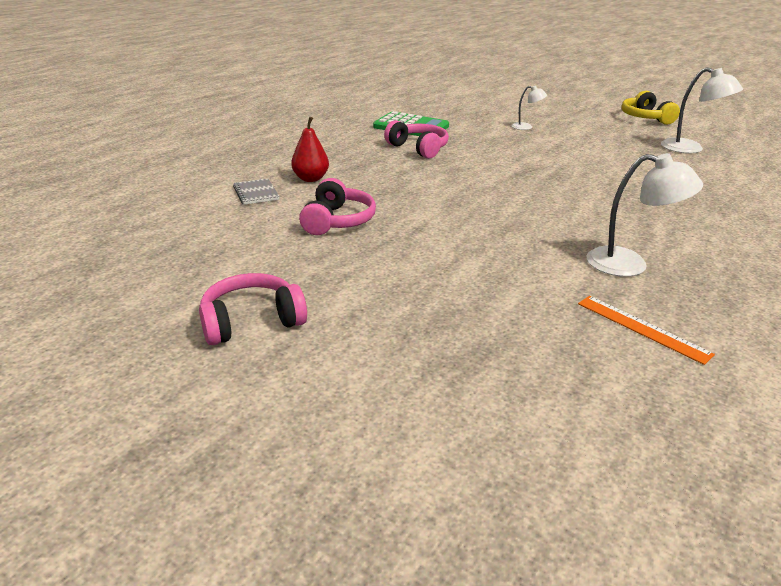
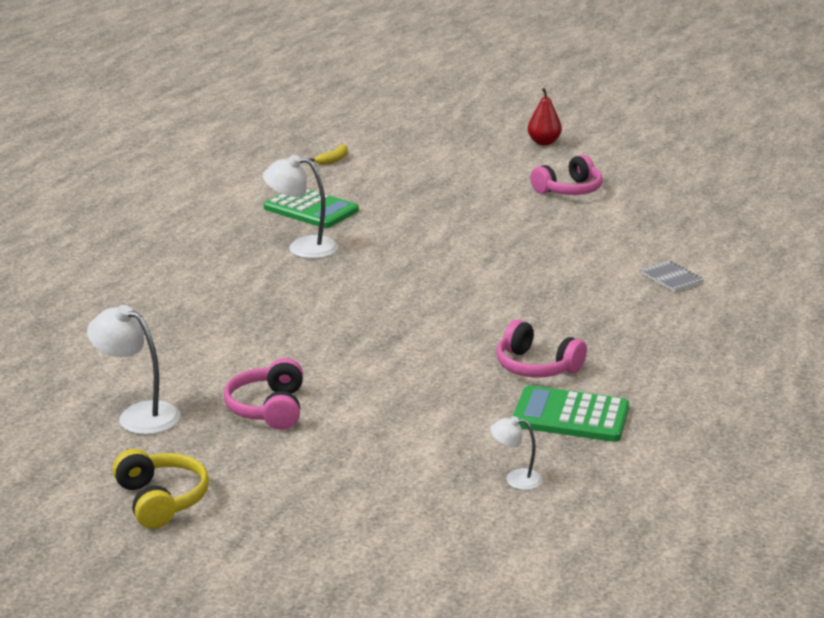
camera: 170 degrees right, 5 degrees down
red pear [291,117,329,182] -> red pear moved to [528,88,562,145]
pink headphones [299,178,376,235] -> pink headphones moved to [224,358,303,430]
white lamp [512,86,547,130] -> white lamp moved to [490,416,543,490]
orange ruler [578,296,715,365] -> green calculator [264,189,359,228]
none -> yellow banana [309,144,348,165]

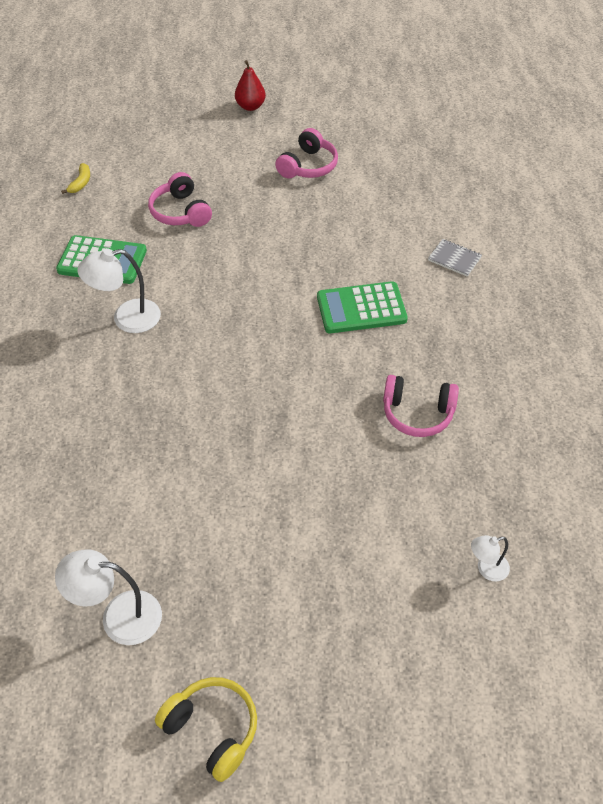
camera: 25 degrees left, 25 degrees up
pink headphones [224,358,303,430] -> pink headphones moved to [148,172,212,227]
green calculator [513,385,629,442] -> green calculator moved to [317,281,408,333]

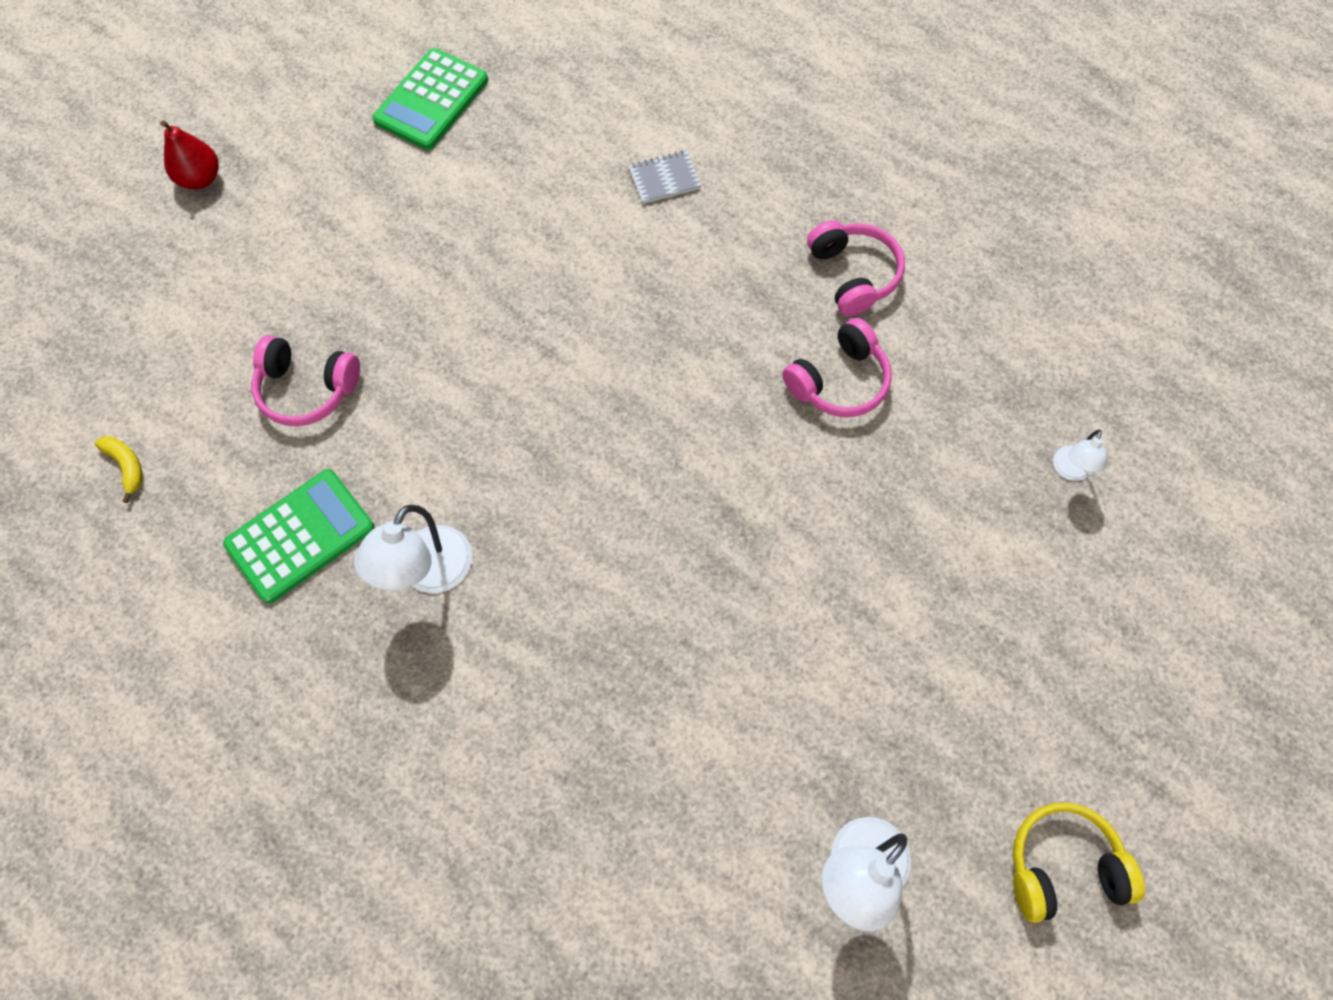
camera: 50 degrees left, 15 degrees up
pink headphones [275,128,338,178] -> pink headphones moved to [807,221,905,316]
green calculator [317,281,408,333] -> green calculator moved to [372,48,488,150]

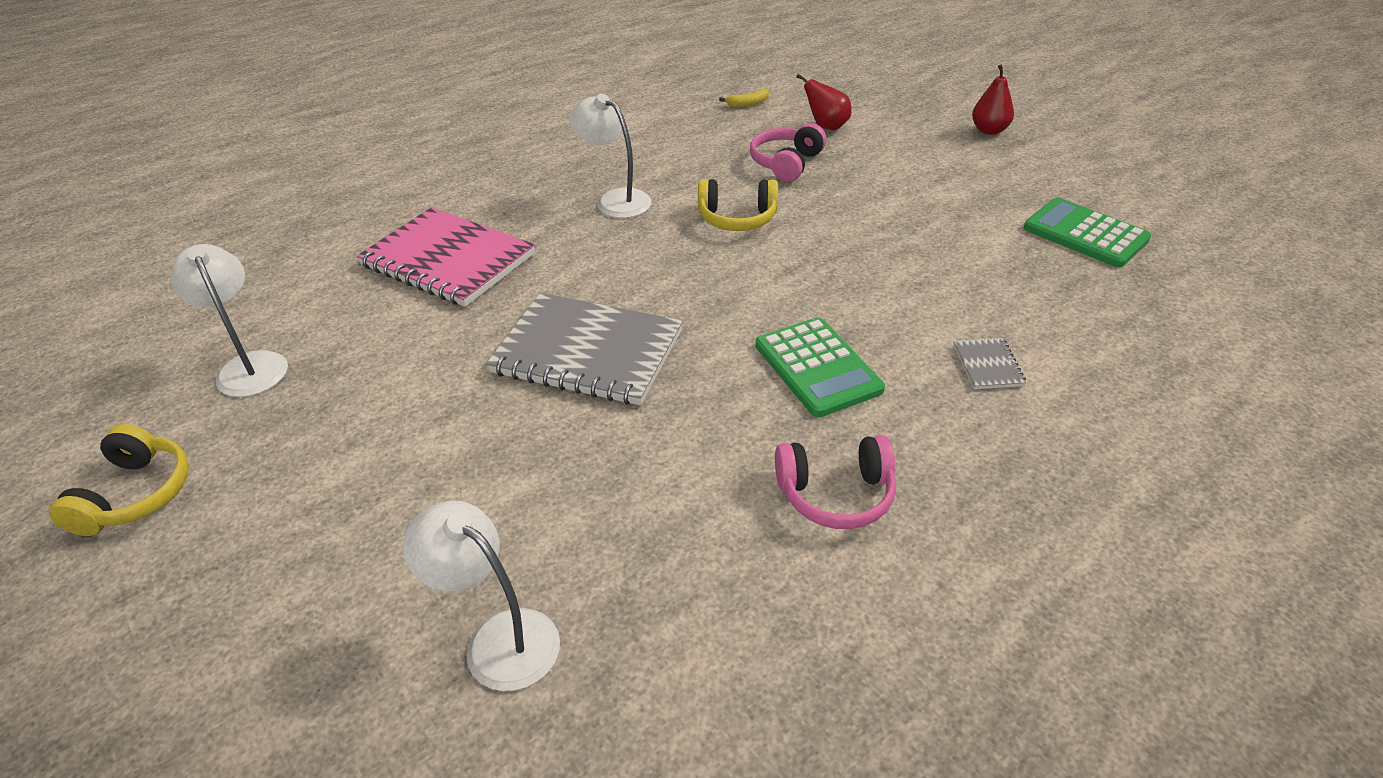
camera: 105 degrees right, 25 degrees down
green calculator [223,469,375,604] -> green calculator moved to [756,317,885,417]
pink headphones [782,318,892,417] -> none
white lamp [1053,430,1107,481] -> white lamp [403,501,560,691], size x1.78
none -> pink notebook [357,207,535,307]
none -> grey notebook [486,293,683,405]
none -> yellow headphones [698,179,778,231]
none -> red pear [796,74,852,130]

